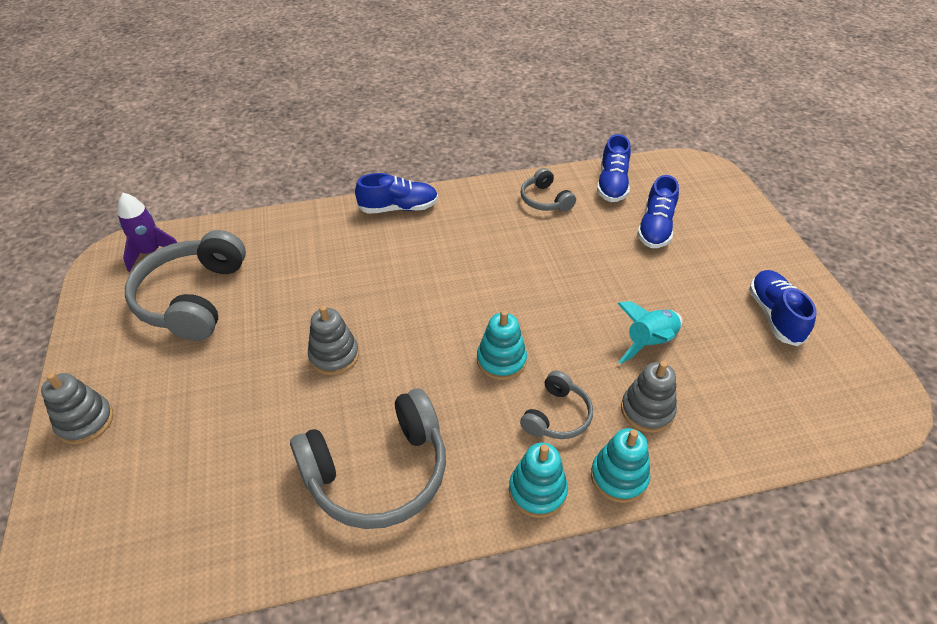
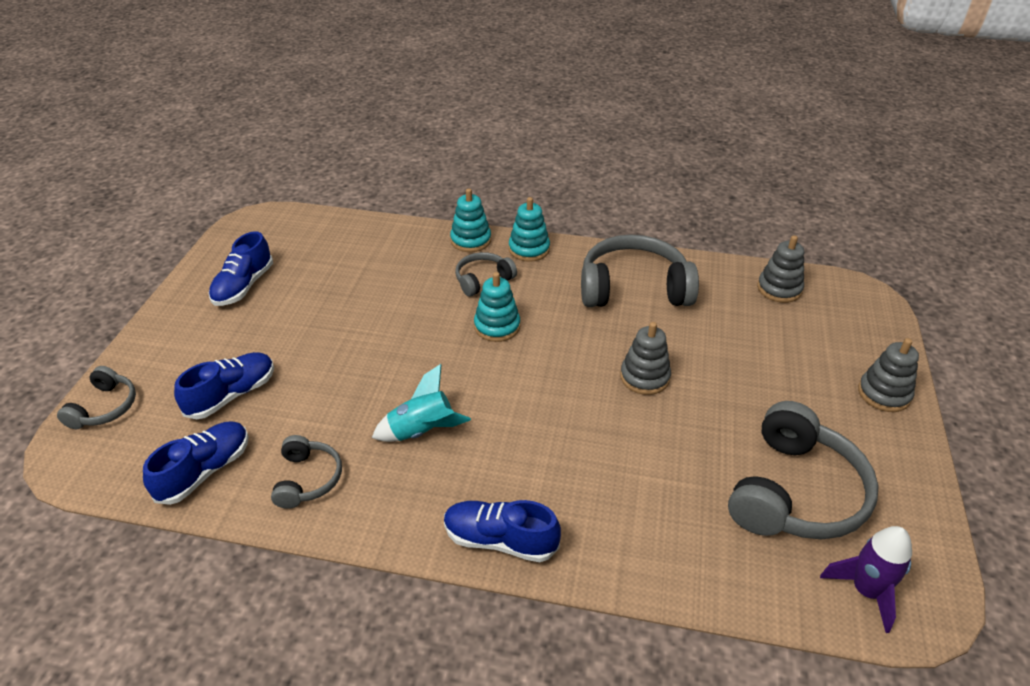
camera: 155 degrees left, 5 degrees down
turquoise rocket [617,301,683,364] -> turquoise rocket moved to [372,364,471,442]
grey stacking toy [621,361,677,433] -> grey stacking toy moved to [757,235,804,303]
none -> grey headphones [57,366,136,429]

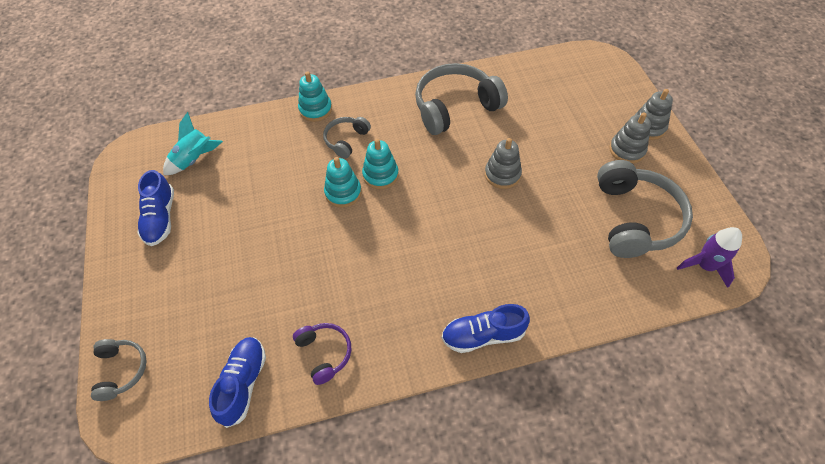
camera: 25 degrees left, 15 degrees up
blue shoe [174,352,274,419] -> none
grey headphones [271,435,342,509] -> purple headphones [293,323,352,385]
turquoise rocket [372,364,471,442] -> turquoise rocket moved to [163,112,223,175]
turquoise stacking toy [509,197,550,262] -> turquoise stacking toy moved to [324,157,362,208]
grey stacking toy [757,235,804,303] -> grey stacking toy moved to [609,113,651,164]

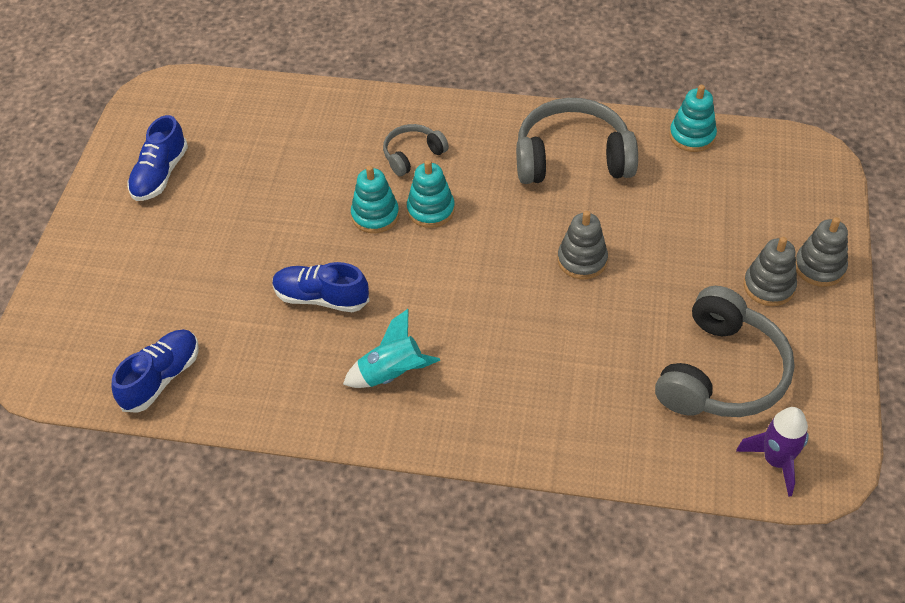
camera: 25 degrees right, 5 degrees down
grey headphones [91,339,147,401] -> none
turquoise rocket [163,112,223,175] -> turquoise rocket moved to [343,309,440,388]
purple headphones [293,323,352,385] -> none
turquoise stacking toy [298,71,332,122] -> turquoise stacking toy moved to [669,85,717,152]
blue shoe [442,304,530,353] -> blue shoe moved to [273,262,369,312]

